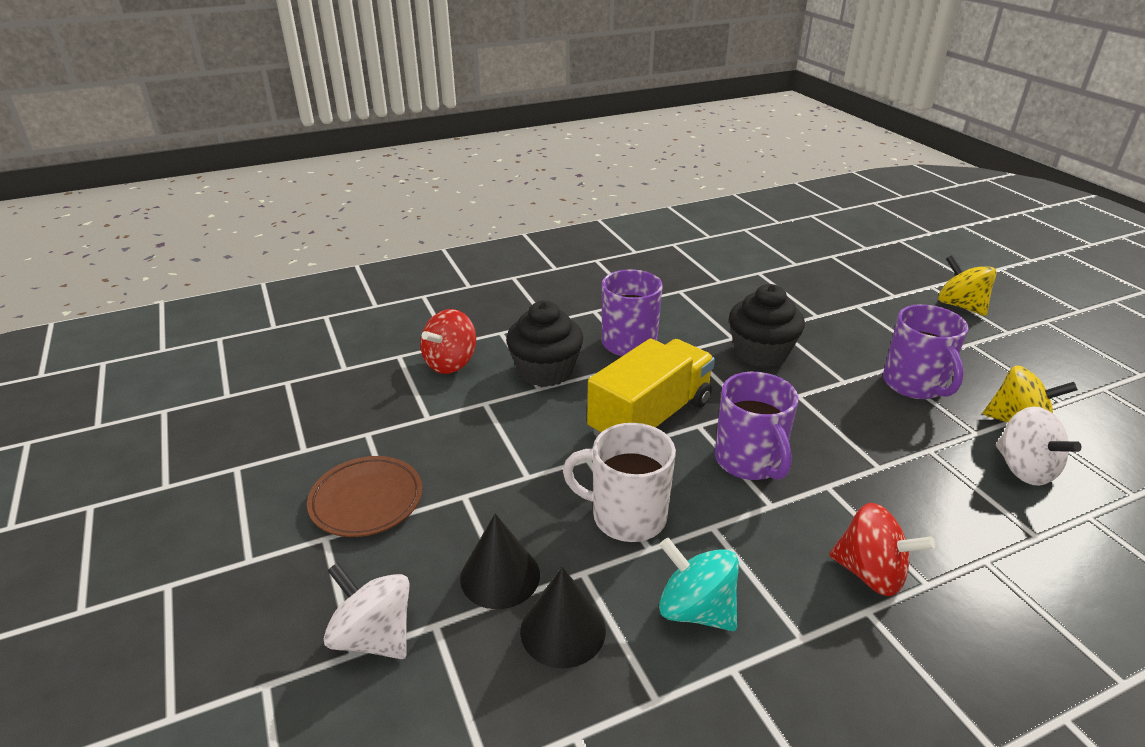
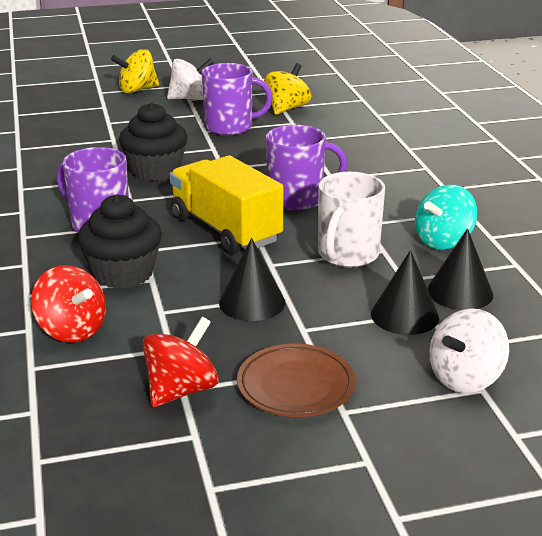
camera: 80 degrees left, 5 degrees down
red spinning top [829,503,935,596] -> red spinning top moved to [142,317,219,407]
white spinning top [996,406,1081,486] -> white spinning top moved to [167,59,214,100]
none -> black cone [219,238,285,321]

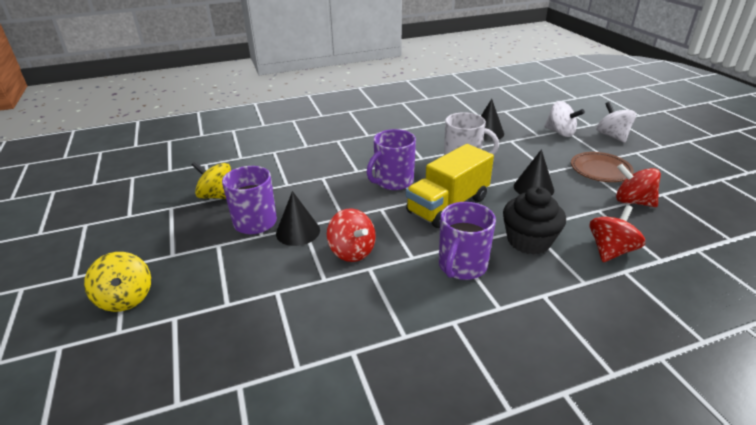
camera: 95 degrees left, 5 degrees up
black cupcake [119,102,188,181] -> red spinning top [327,209,376,262]
white spinning top [167,59,214,100] -> white spinning top moved to [596,102,636,143]
purple mug [266,125,348,210] -> purple mug turned 120 degrees counterclockwise [367,129,416,190]
black cone [371,250,439,335] -> black cone moved to [276,191,320,246]
turquoise spinning top [415,185,477,250] -> none

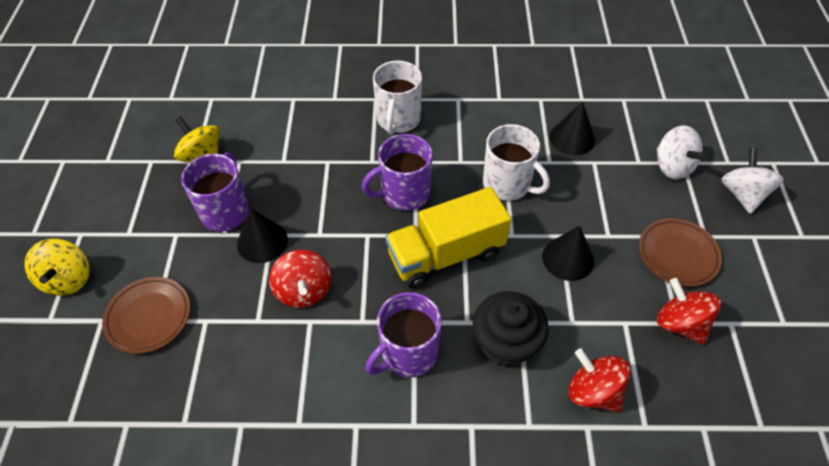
camera: 20 degrees right, 20 degrees up
red spinning top [589,205,646,262] -> red spinning top turned 105 degrees counterclockwise [568,349,631,412]
none -> brown plate [102,277,190,354]
none -> white mug [373,60,422,135]

